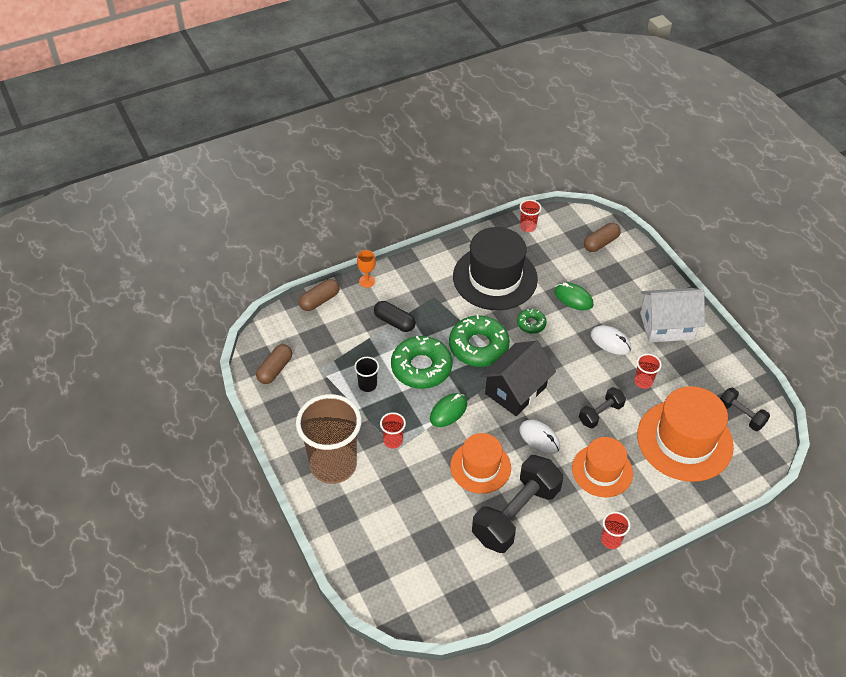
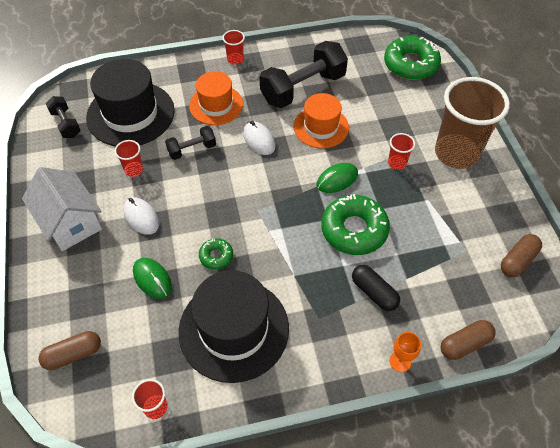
camera: 165 degrees left, 5 degrees up
black cup [354,357,379,392] -> none
green donut [449,315,510,367] -> green donut moved to [384,36,441,80]
black house [480,341,556,416] -> none
orange hat [637,386,734,482] -> black hat [86,59,175,146]
white house [640,288,705,343] -> white house turned 45 degrees clockwise [22,167,102,251]

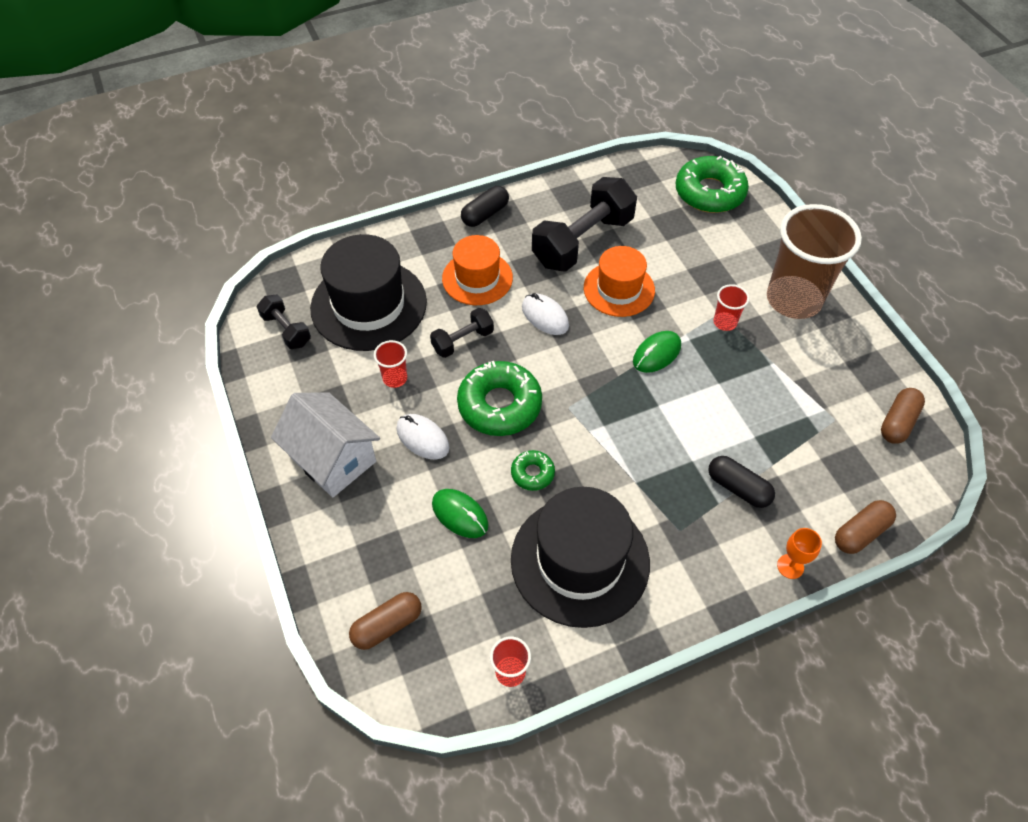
camera: 10 degrees left, 0 degrees up
red cup [222,30,245,65] -> black capsule [461,186,509,227]
green donut [321,194,390,255] -> green donut moved to [457,361,542,436]

